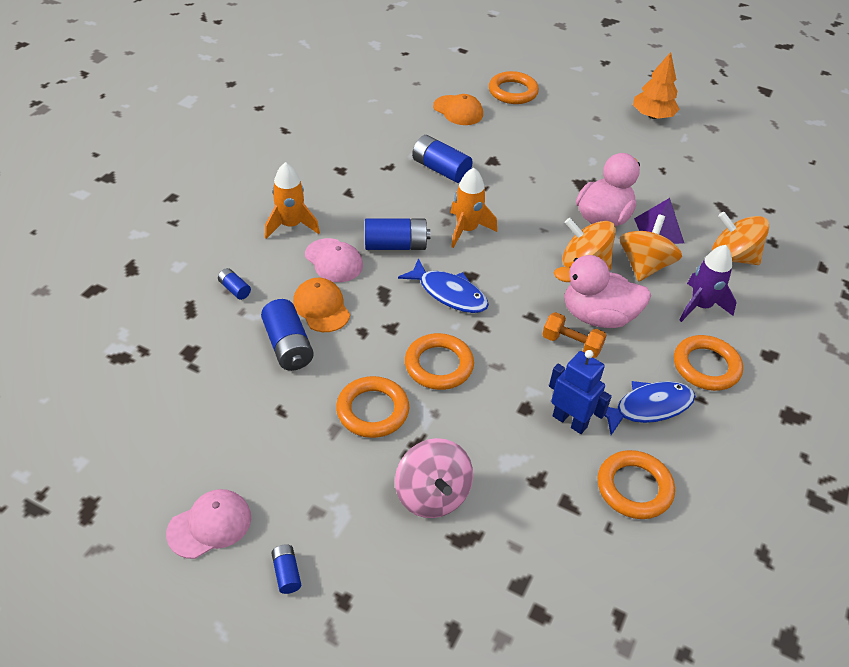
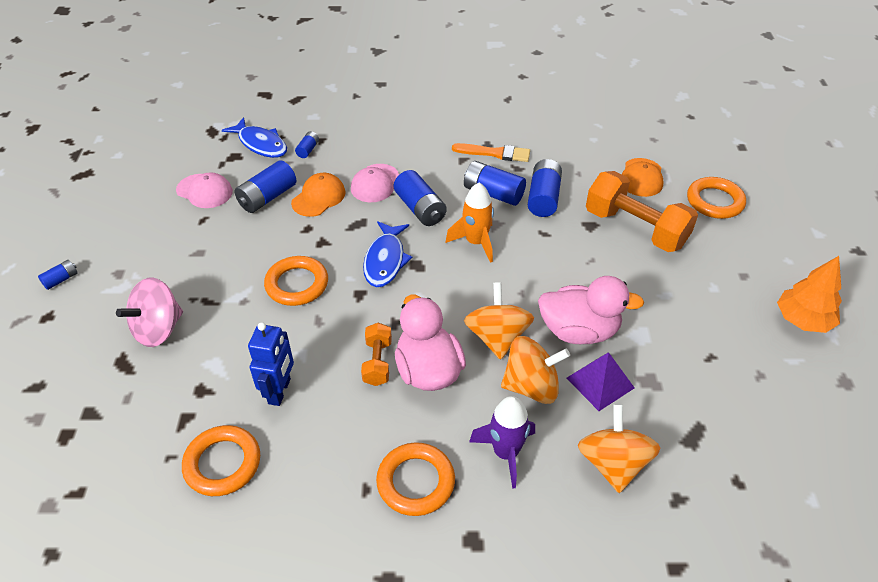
camera: 65 degrees right, 0 degrees up
pink cap [166,489,251,559] -> pink cap moved to [176,172,233,208]
orange rocket [265,162,320,239] -> none
orange ring [336,376,409,438] -> none
blue fish [605,381,695,435] -> blue fish moved to [222,117,287,158]
none -> orange brush [452,143,530,162]
none -> blue battery [464,161,526,206]
none -> orange dumbbell [586,171,698,252]

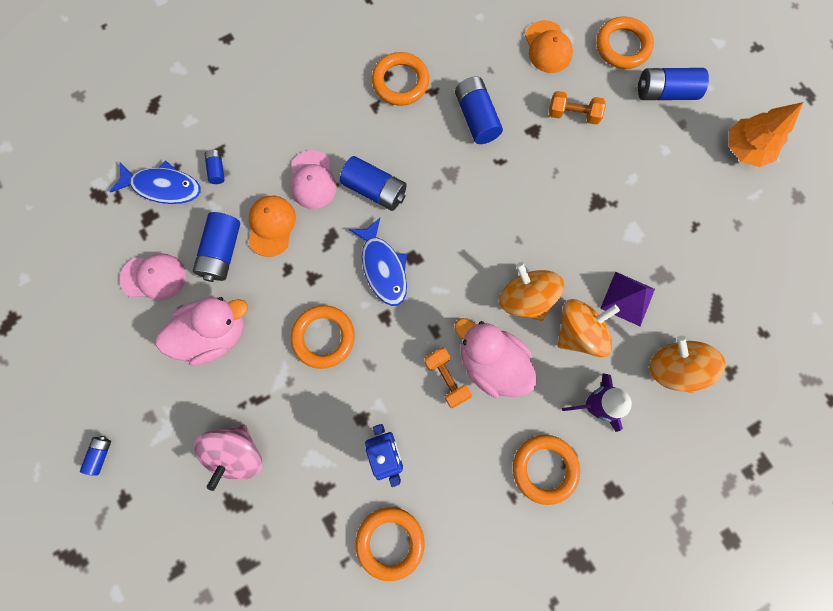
camera: 30 degrees left, 30 degrees up
orange rocket [446,183,494,263] -> none
orange brush [452,143,530,162] -> orange ring [372,52,429,106]
blue battery [464,161,526,206] -> blue battery moved to [638,68,709,100]
pink duck [538,276,644,344] -> pink duck moved to [156,297,248,366]
orange dumbbell [586,171,698,252] -> orange dumbbell [549,91,606,125], size x0.51

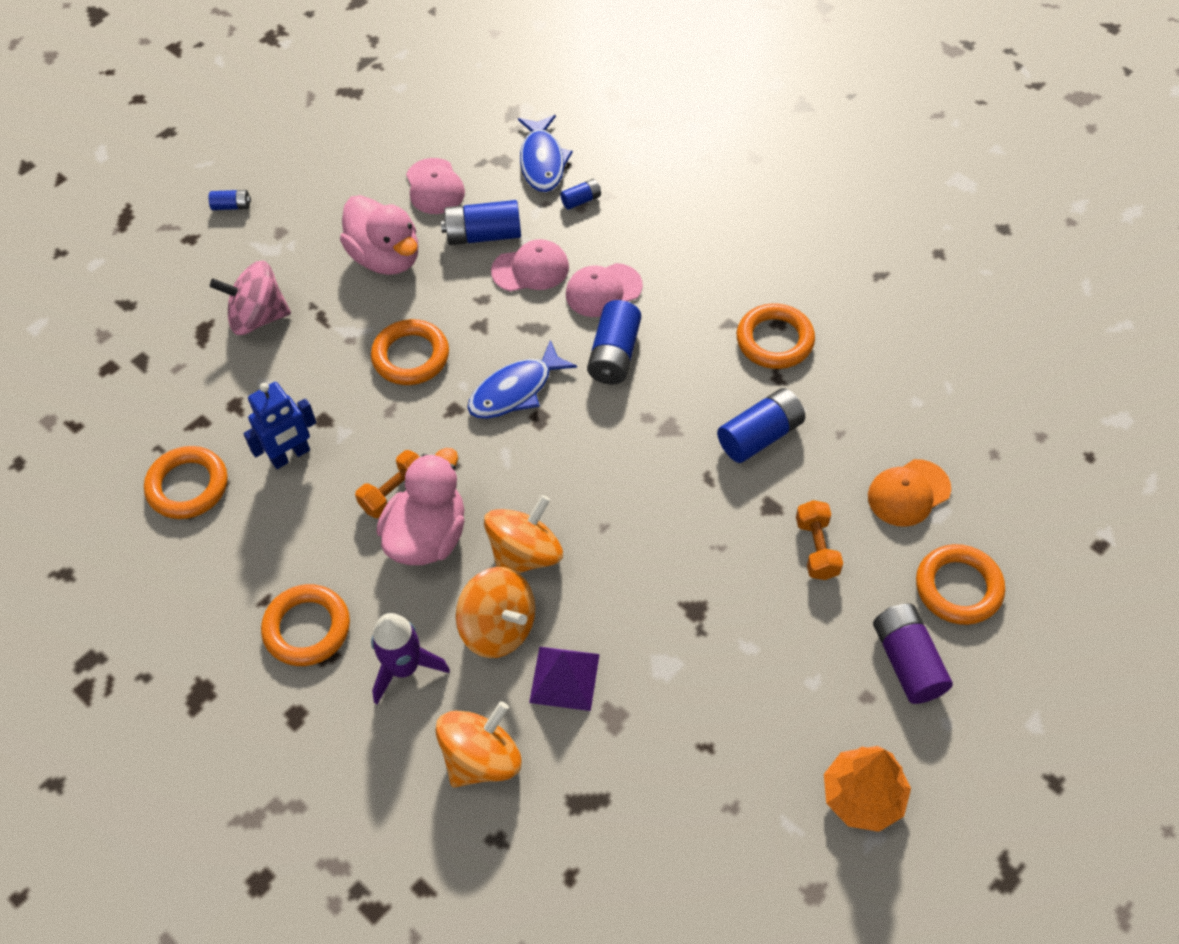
camera: 75 degrees right, 20 degrees down
orange cap [249,196,296,257] -> pink cap [491,239,569,292]
blue battery [638,68,709,100] -> purple battery [873,604,953,704]

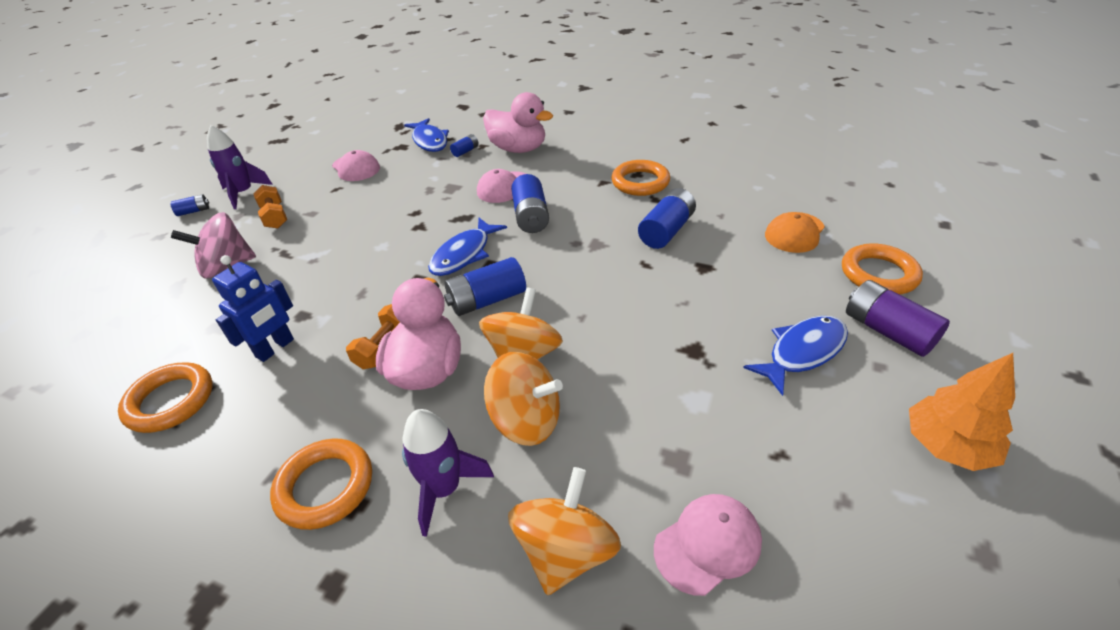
camera: 20 degrees left, 15 degrees down
pink duck [340,195,418,275] -> pink duck moved to [483,92,553,153]
orange ring [371,319,449,385] -> none
blue battery [441,200,521,245] -> blue battery moved to [444,257,526,316]
pink cap [491,239,569,292] -> pink cap moved to [654,494,762,596]
purple pyramid [529,647,600,711] -> none
orange dumbbell [796,500,843,580] -> orange dumbbell moved to [253,185,287,229]
none -> purple rocket [207,125,273,209]
none -> blue fish [743,316,848,396]

